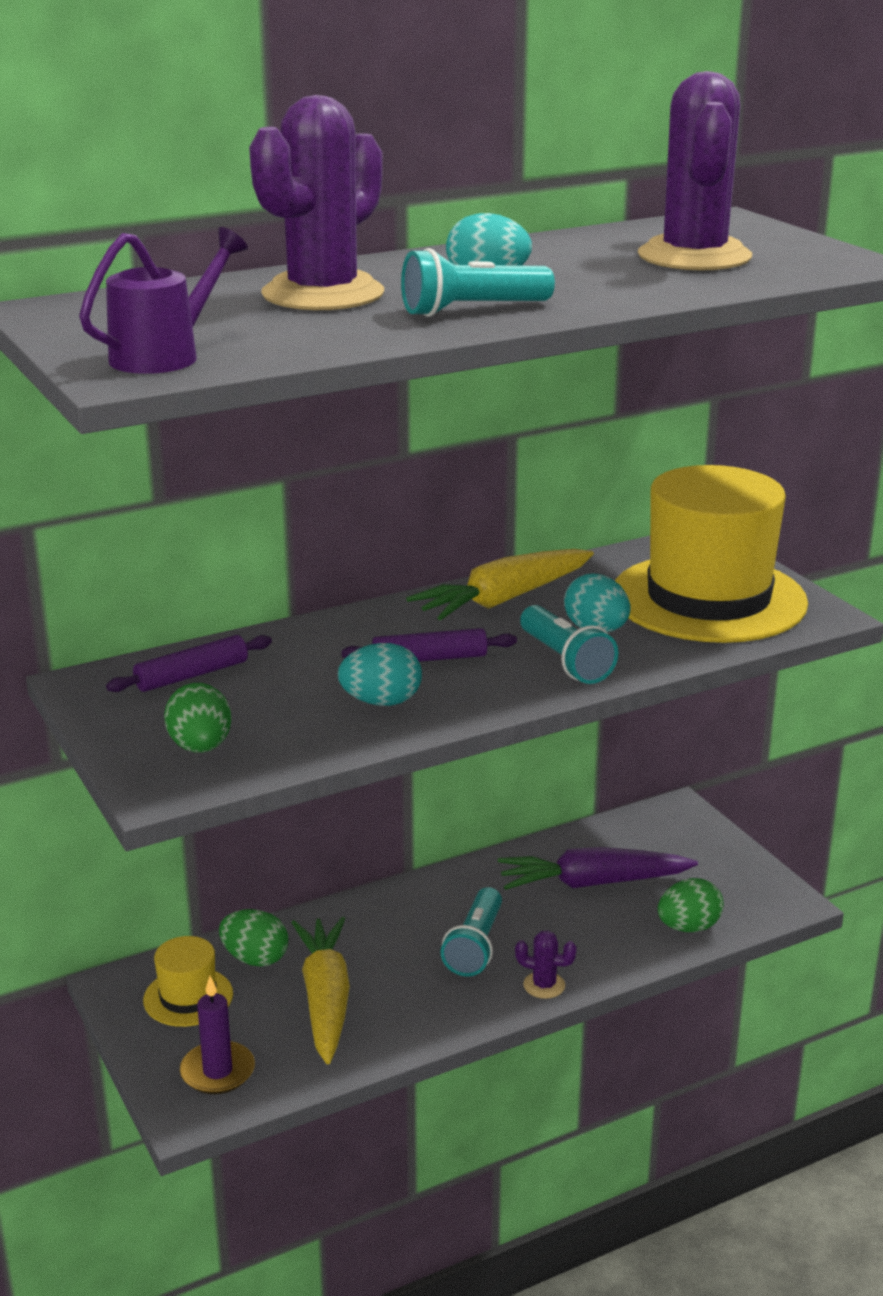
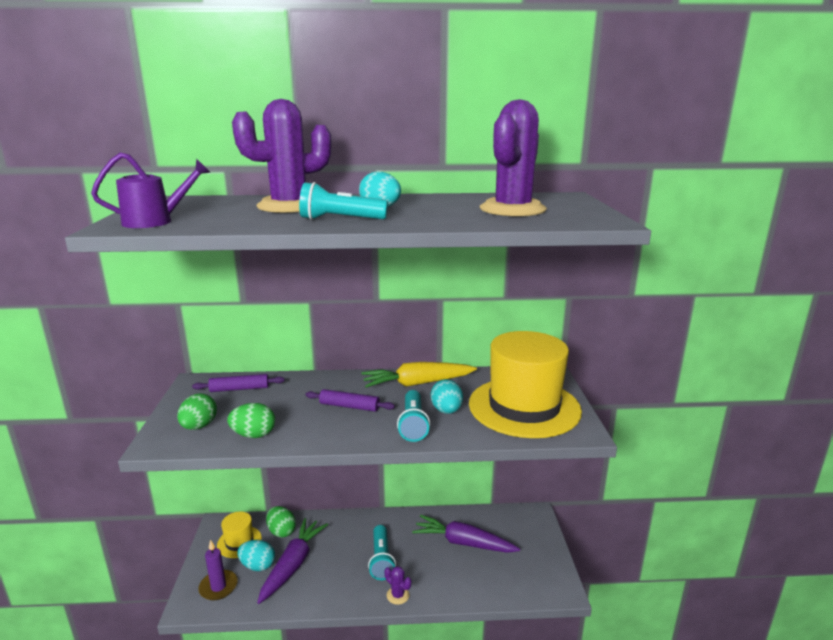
camera: 25 degrees right, 5 degrees down
yellow carrot [292,917,350,1064] -> purple carrot [257,518,328,604]
turquoise egg [338,643,422,706] -> turquoise egg moved to [237,540,275,571]
turquoise flashlight [440,887,502,977] -> turquoise flashlight turned 45 degrees counterclockwise [368,525,396,580]
green egg [658,878,724,932] -> green egg moved to [227,403,275,438]

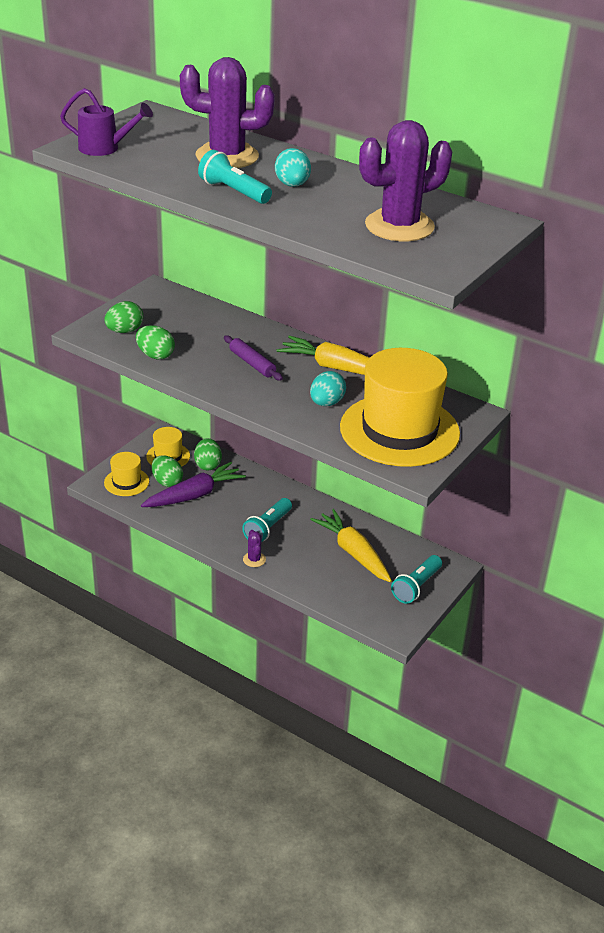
camera: 35 degrees right, 15 degrees up
purple rolling pin [192,374,285,392] -> none
purple candle [198,540,238,600] -> yellow hat [104,452,149,496]
turquoise egg [237,540,275,571] -> green egg [152,455,183,487]
turquoise flashlight [397,390,430,442] -> turquoise flashlight moved to [391,555,442,604]
purple carrot [412,515,520,553] -> yellow carrot [310,509,392,582]

